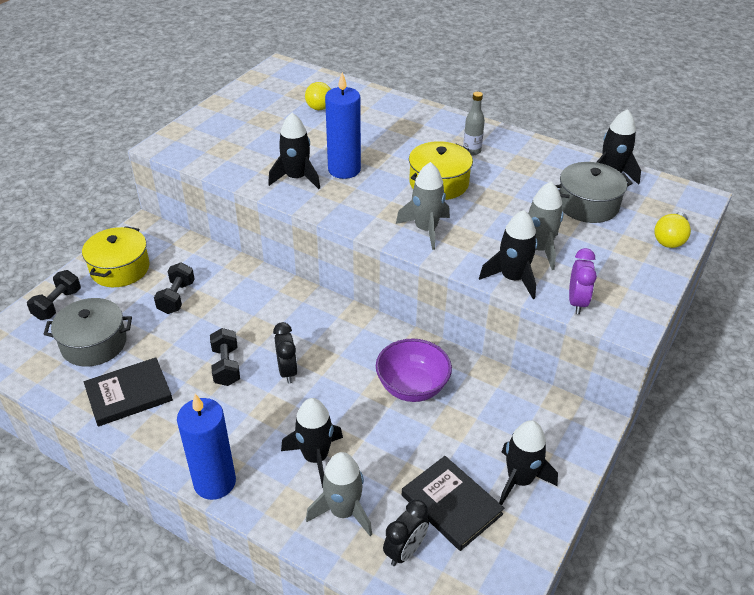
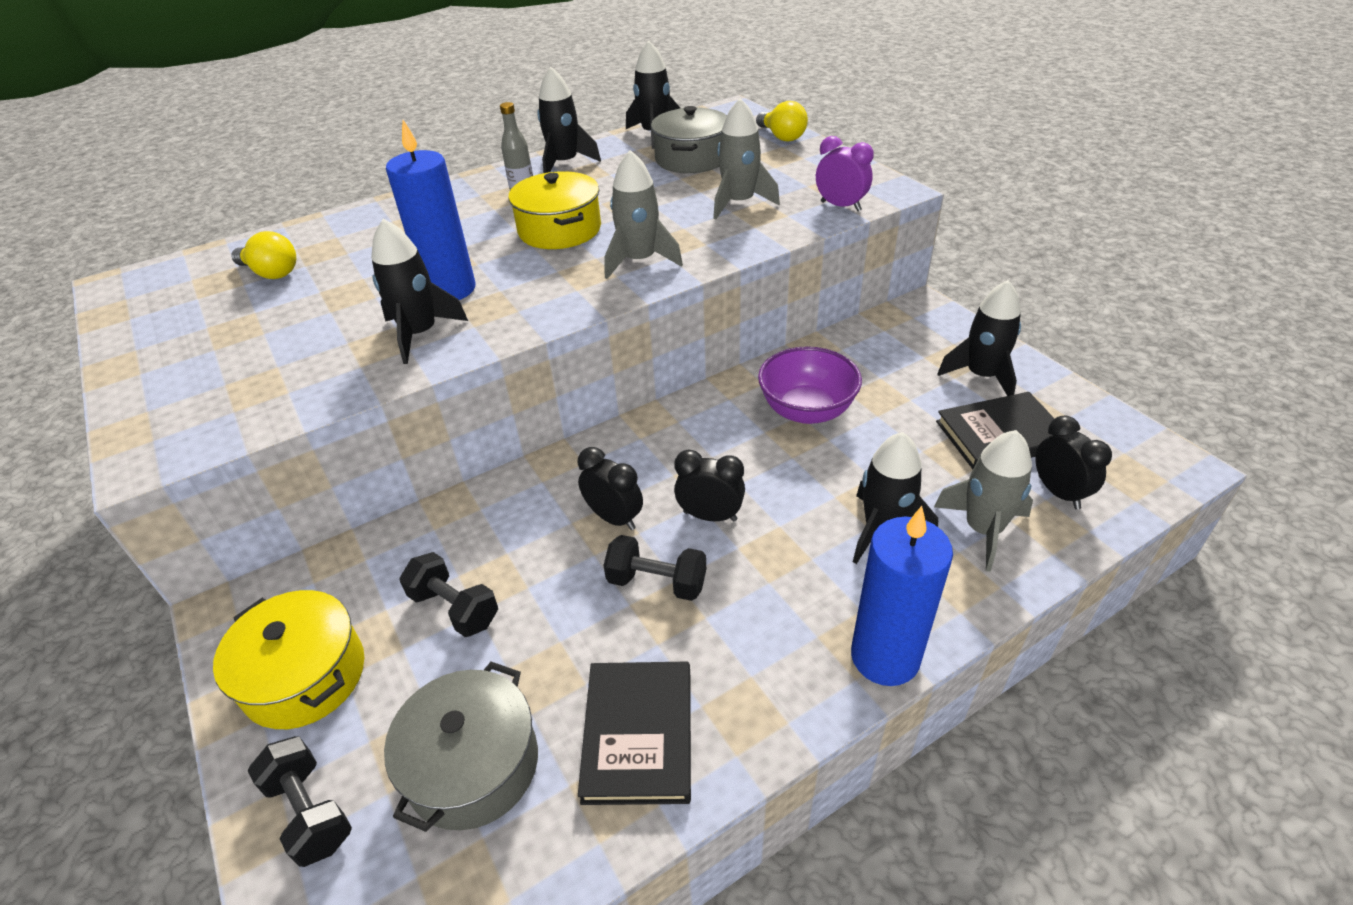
camera: 60 degrees left, 0 degrees up
black rocket [479,210,537,299] -> black rocket moved to [537,67,601,173]
none -> black clock [577,447,643,530]

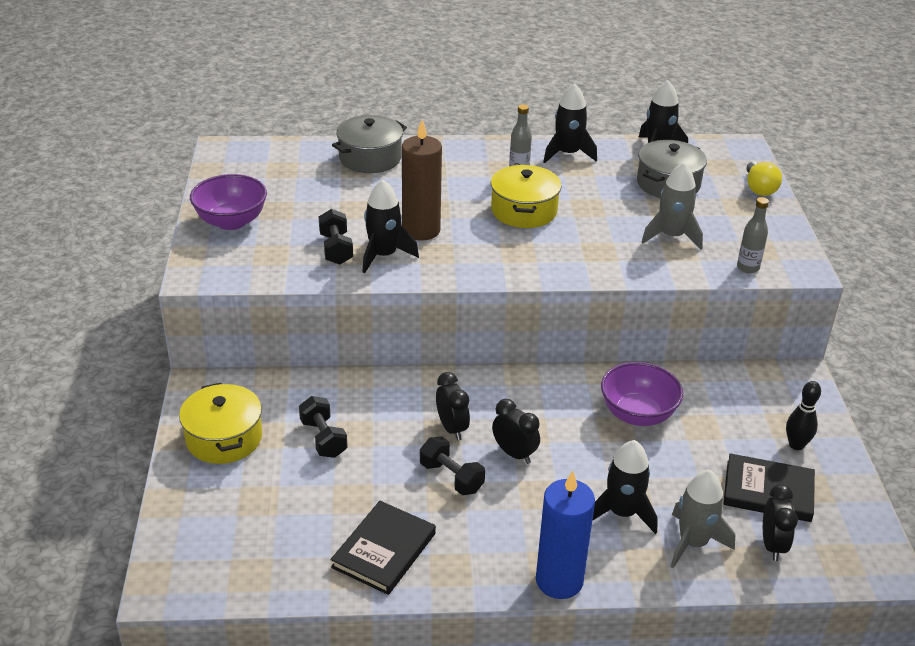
camera: 25 degrees right, 5 degrees down
yellow light bulb [231,231,296,279] -> none
black dumbbell [247,736,352,867] -> black dumbbell moved to [319,209,353,265]
grey pot [384,662,538,832] -> grey pot moved to [332,115,407,173]
blue candle [386,120,475,300] -> brown candle [402,120,442,241]
grey rocket [605,150,683,279] -> none
purple clock [816,136,874,211] -> grey bottle [737,197,769,273]
black rocket [937,280,1021,396] -> black bowling pin [786,381,821,450]
none -> purple bowl [190,174,267,230]

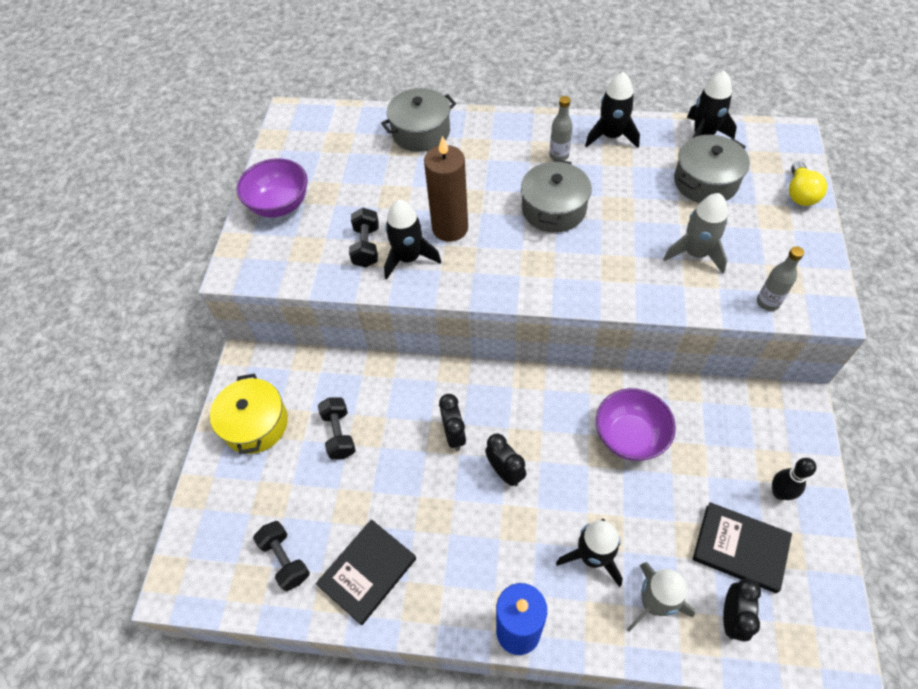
camera: 15 degrees right, 20 degrees up
black dumbbell [420,437,485,495] -> black dumbbell moved to [253,521,310,591]
yellow pot [491,165,562,228] -> grey pot [521,160,592,233]

